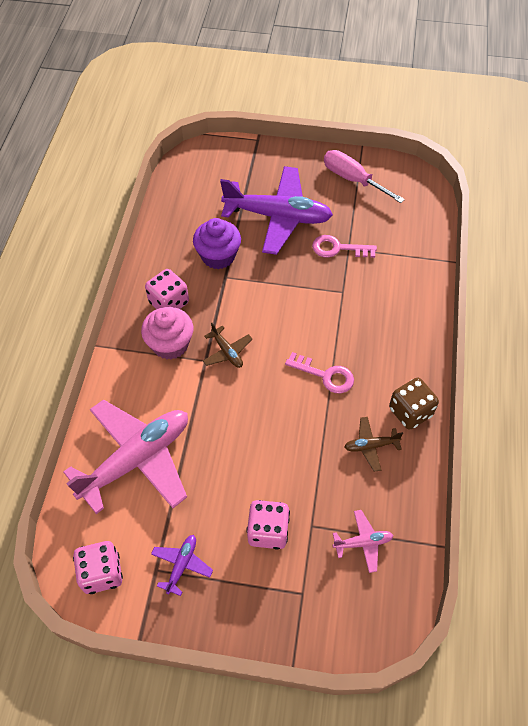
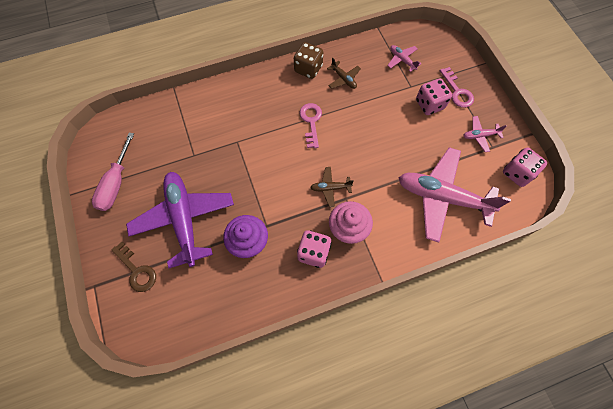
camera: 120 degrees left, 10 degrees up
purple plane [151,535,213,596] -> pink plane [463,116,507,152]
brown plane [203,323,252,368] -> brown plane turned 120 degrees counterclockwise [310,167,354,207]
pink key [312,235,377,258] -> pink key moved to [440,67,474,108]
none -> brown key [111,242,156,292]

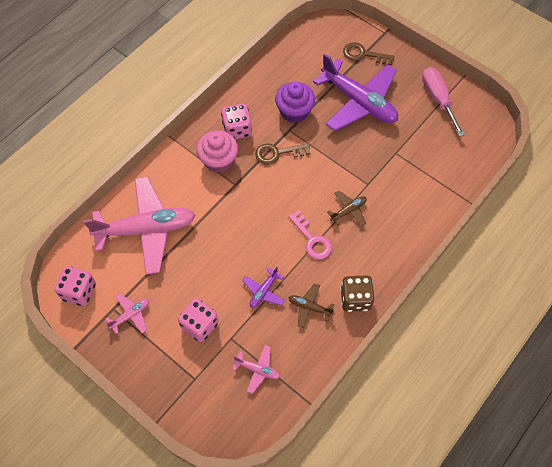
camera: 150 degrees right, 5 degrees down
brown plane [310,167,354,207] -> brown plane moved to [327,190,367,227]
pink key [440,67,474,108] -> none
none -> purple plane [242,267,285,308]
none -> brown key [255,143,310,165]

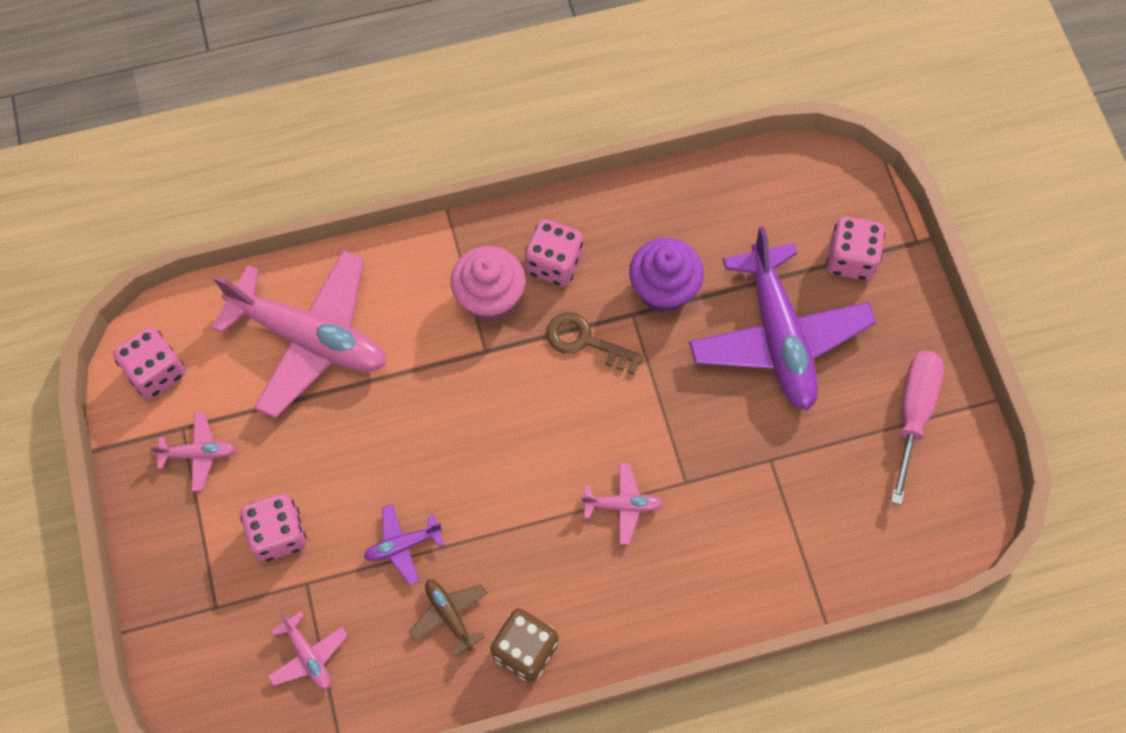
camera: 35 degrees right, 5 degrees up
pink key [288,210,332,259] -> none
brown plane [327,190,367,227] -> pink plane [581,463,663,544]
brown key [343,42,395,65] -> pink dice [826,217,885,280]

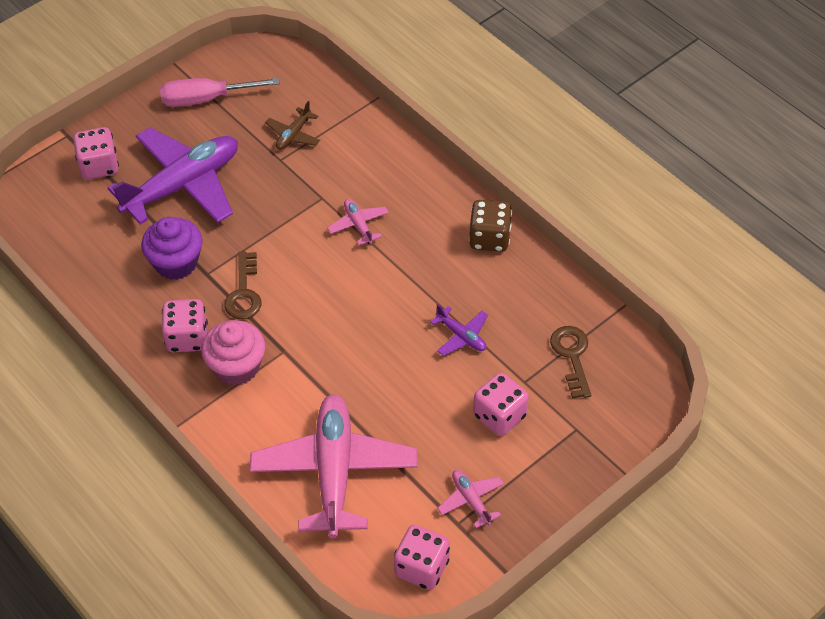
camera: 115 degrees left, 15 degrees down
pink plane [267,611,348,689] -> brown key [550,326,591,398]
brown plane [409,580,487,656] -> brown plane moved to [265,101,320,150]

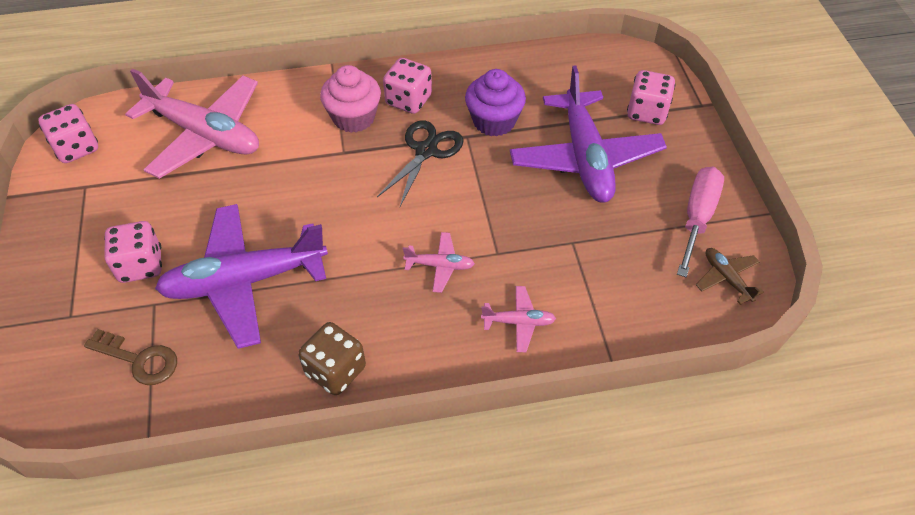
camera: 120 degrees right, 0 degrees up
brown key [224,251,261,319] -> black scissors [377,120,464,206]
brown plane [265,101,320,150] -> brown plane moved to [696,248,764,305]
purple plane [430,304,488,356] -> purple plane [155,204,328,349], size x2.33
pink plane [437,470,504,528] -> pink plane moved to [481,286,556,352]

